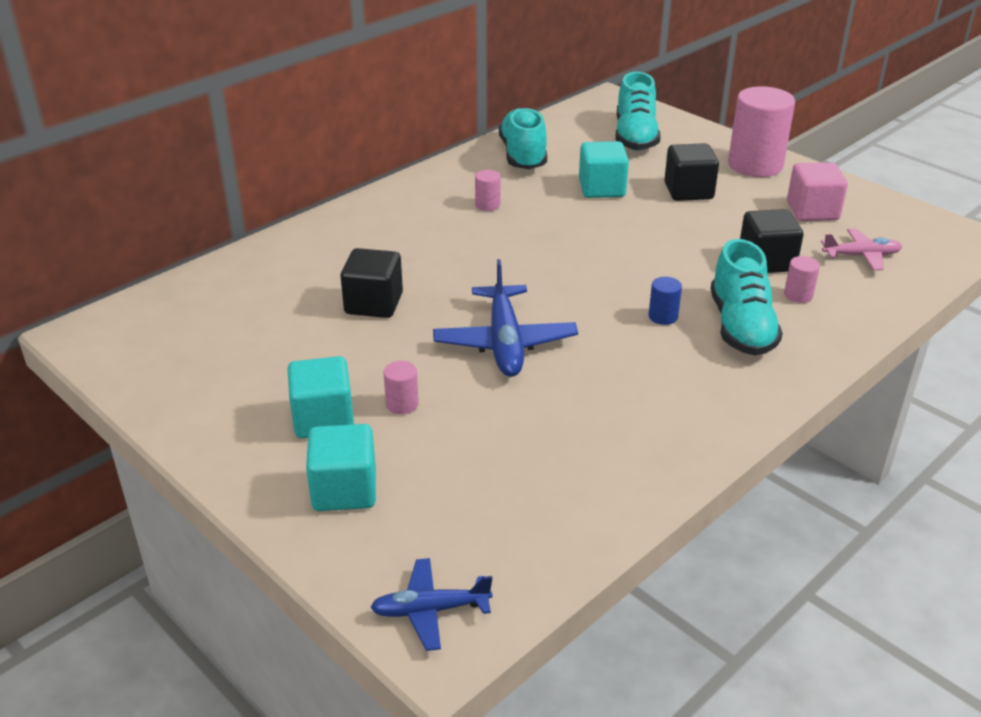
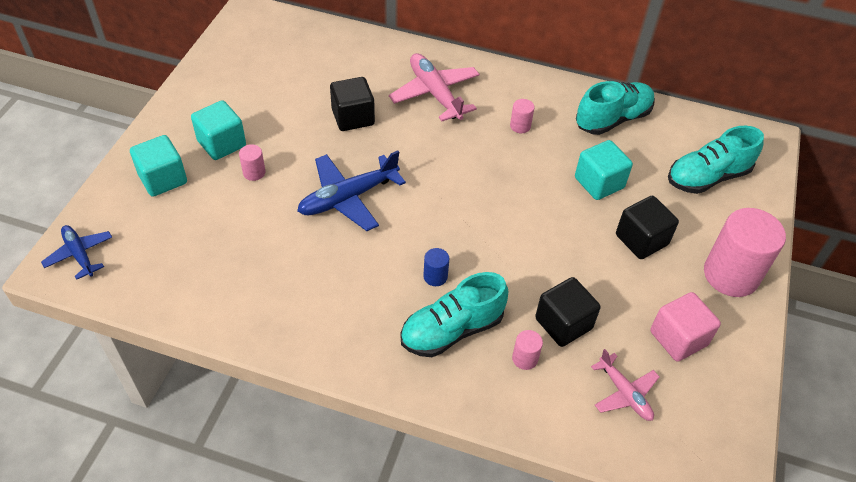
camera: 60 degrees right, 15 degrees up
none -> pink plane [389,53,480,121]

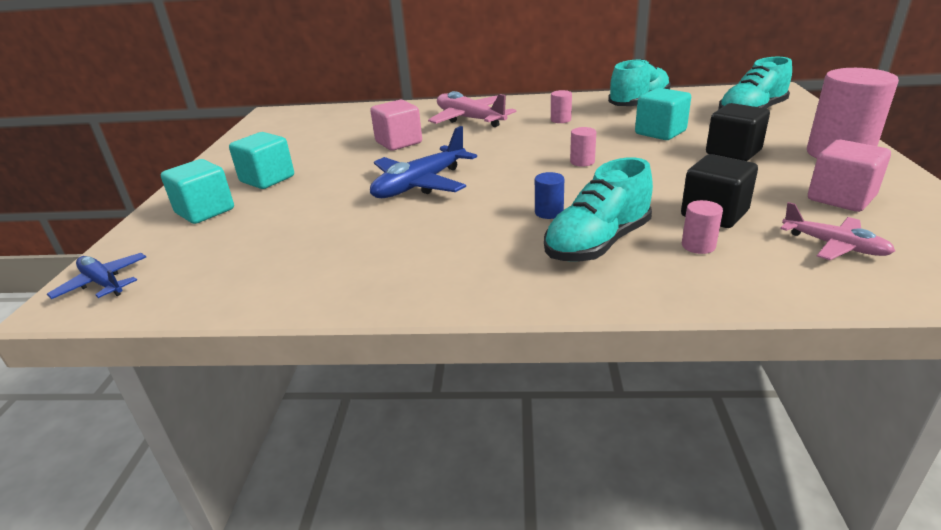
camera: 10 degrees left, 20 degrees down
pink cylinder [239,144,266,181] -> pink cylinder moved to [570,127,596,167]
black cube [330,77,375,131] -> pink cube [370,100,422,151]

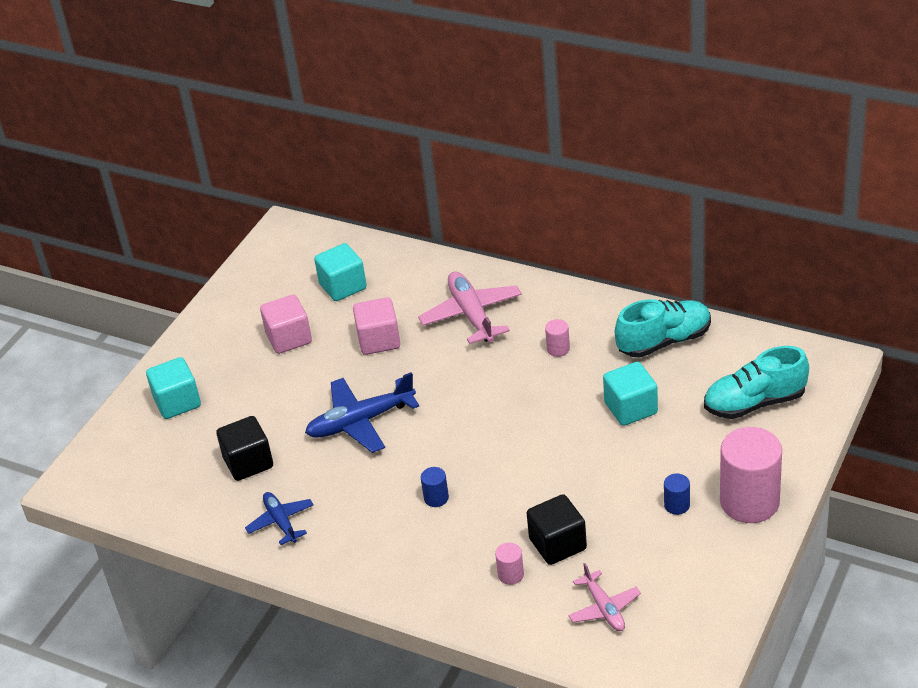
camera: 25 degrees right, 10 degrees up
blue plane [47,253,146,299] -> blue plane moved to [245,492,314,545]
turquoise cube [229,132,294,189] -> turquoise cube moved to [314,243,367,301]
turquoise shoe [544,157,653,262] -> none
pink cylinder [570,127,596,167] -> none
black cube [706,103,770,161] -> black cube moved to [216,416,273,481]
pink cube [808,140,891,212] -> pink cube moved to [260,295,312,354]
none -> blue cylinder [664,473,690,515]

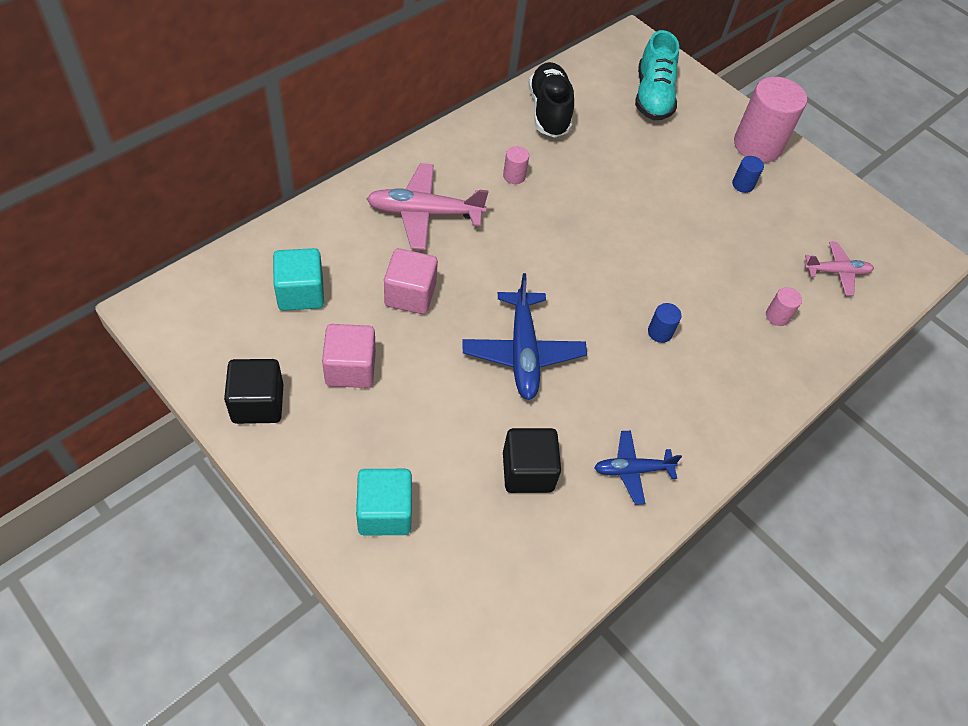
camera: 80 degrees left, 15 degrees up
black cube [527,494,587,565] -> black cube moved to [224,359,284,424]
turquoise cube [603,362,658,426] -> none
turquoise shoe [615,299,711,358] -> black shoe [529,62,574,138]

